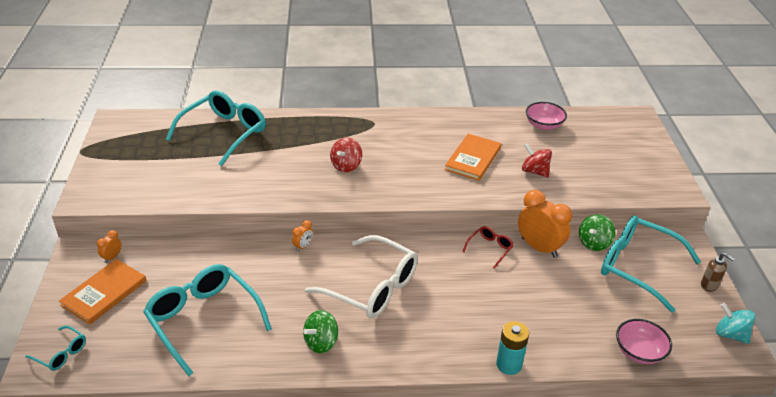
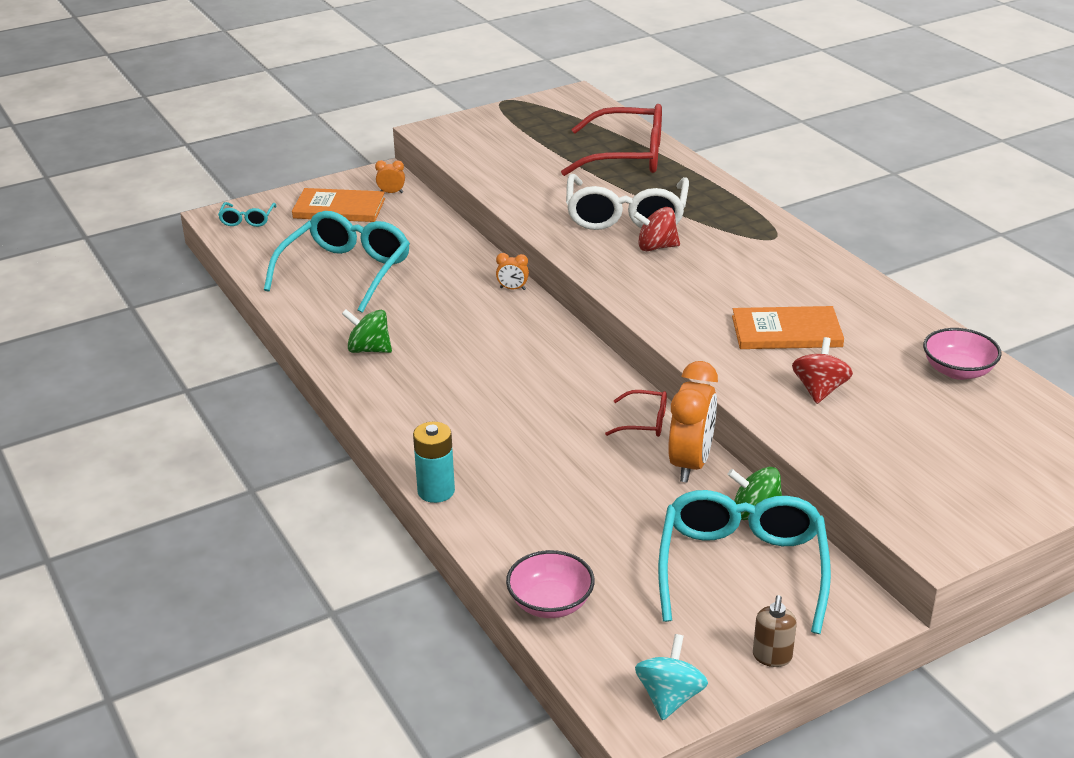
camera: 65 degrees right, 5 degrees down
turquoise glasses [166,90,266,166] -> red glasses [561,104,662,176]
white glasses [305,235,418,318] -> white glasses moved to [566,174,689,230]

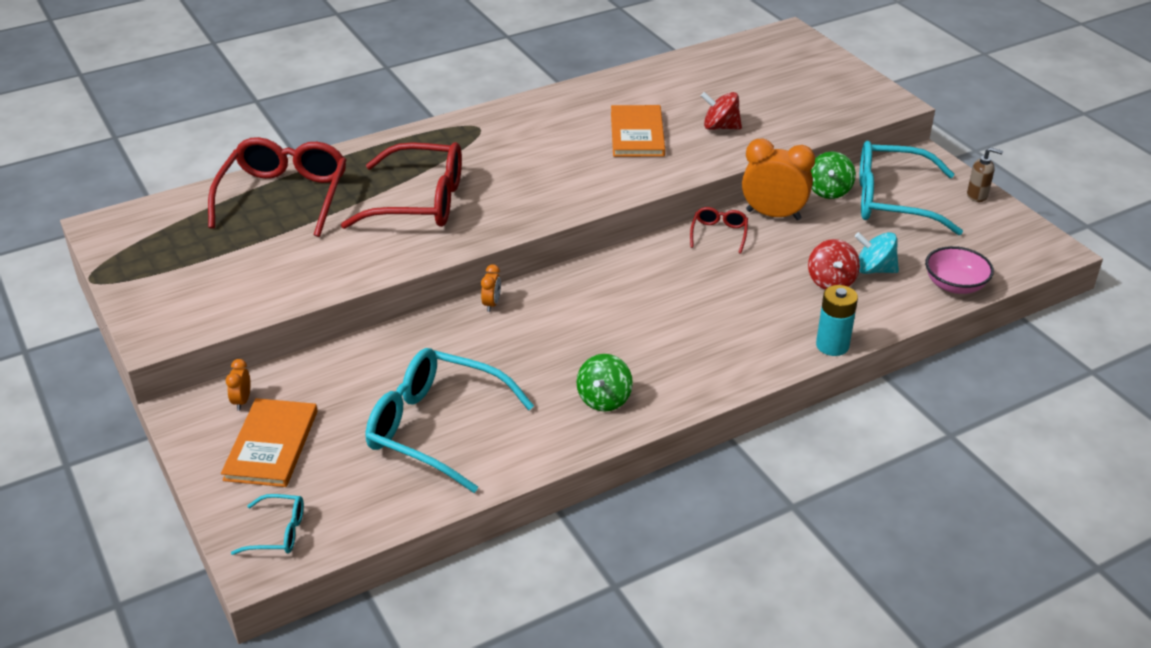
camera: 90 degrees left, 5 degrees up
white glasses [566,174,689,230] -> red glasses [341,142,462,229]
red spinning top [633,207,680,251] -> red spinning top moved to [808,239,860,290]
turquoise spinning top [635,634,708,720] -> turquoise spinning top moved to [855,232,899,274]
pink bowl [923,328,1001,380] -> none

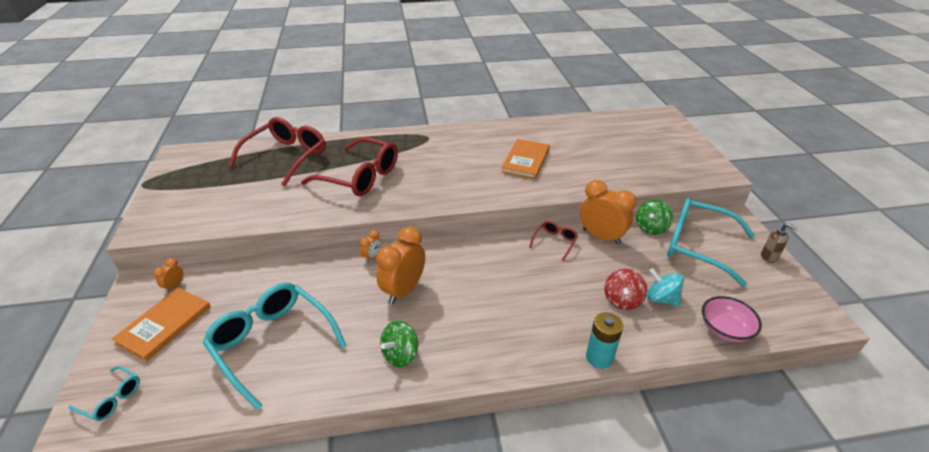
camera: 20 degrees right, 0 degrees up
red spinning top [701,92,742,130] -> none
none -> orange clock [376,226,425,304]

